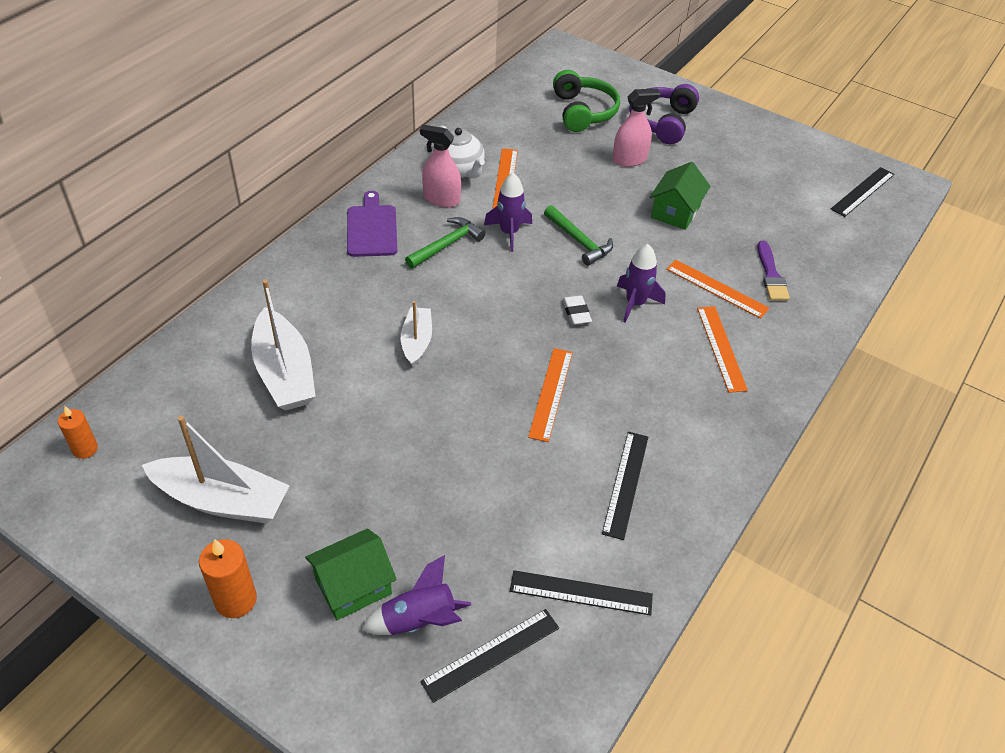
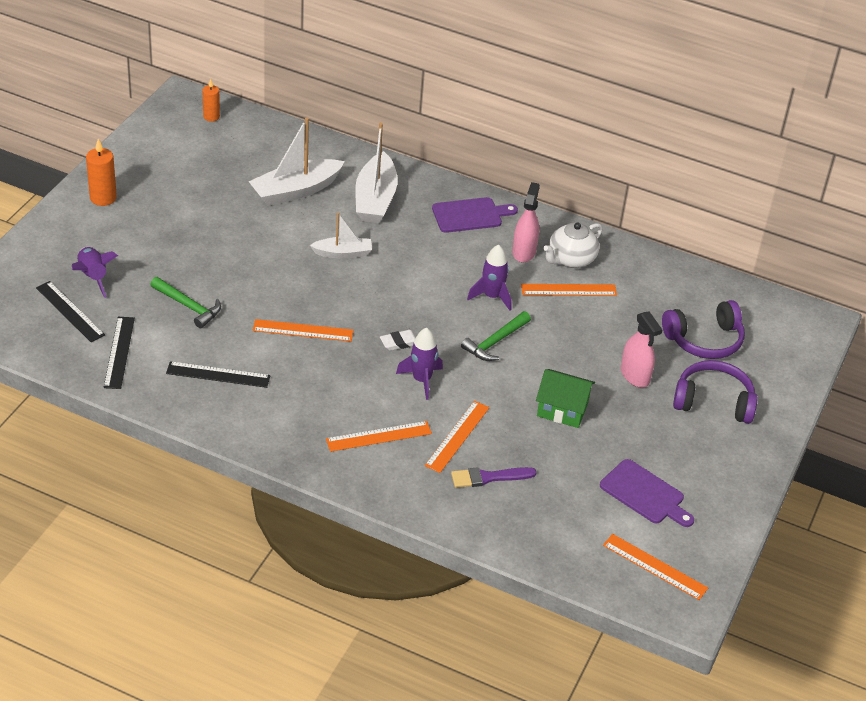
camera: 80 degrees right, 5 degrees down
white boat [142,416,290,524] -> white boat moved to [355,122,398,223]
green house [305,528,397,620] -> none
green hammer [405,217,486,269] -> green hammer moved to [150,277,221,328]
green headphones [553,70,620,132] -> purple headphones [662,300,745,359]
black ruler [831,167,895,217] -> orange ruler [603,534,708,600]
none -> purple cutting board [600,459,694,527]

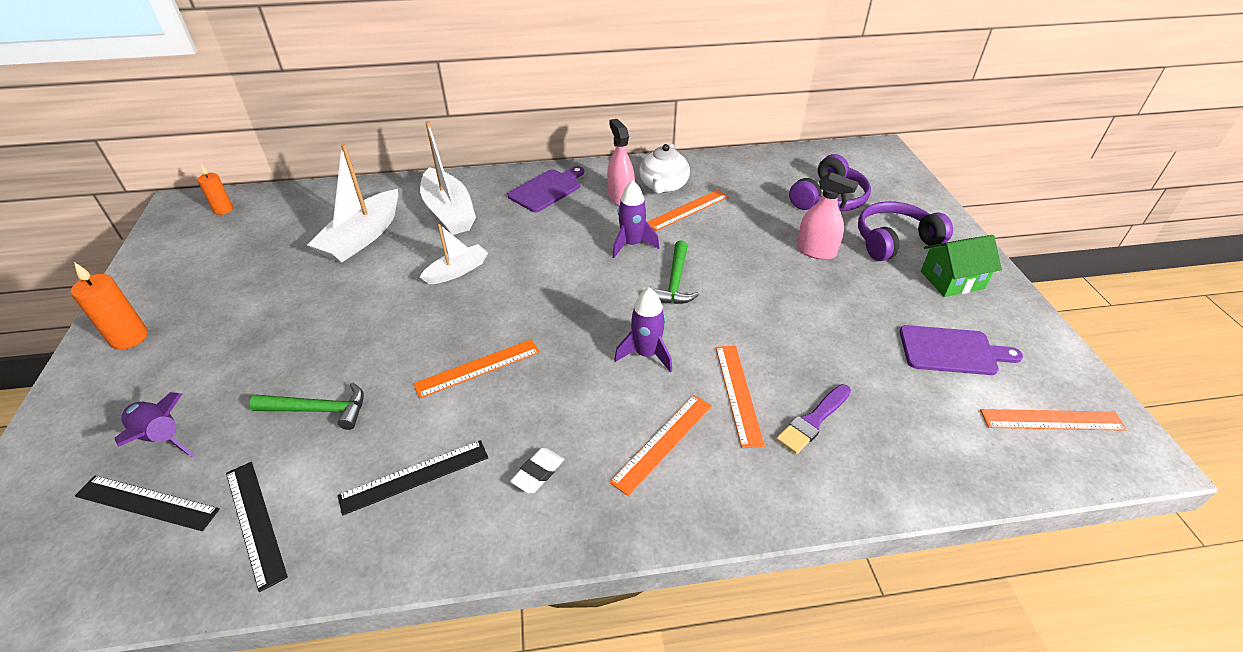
camera: 30 degrees left, 0 degrees up
white eraser [380,330,417,351] -> white eraser moved to [510,448,564,493]
green house [536,369,595,428] -> green house moved to [921,235,1002,297]

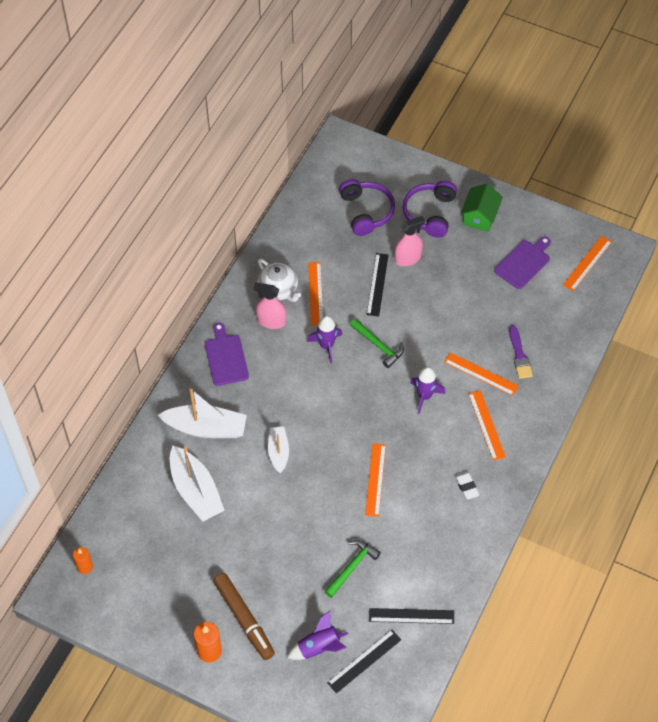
camera: 55 degrees left, 15 degrees up
black ruler [338,440,488,516] -> black ruler moved to [366,253,388,317]
none -> brown marker [213,573,275,660]

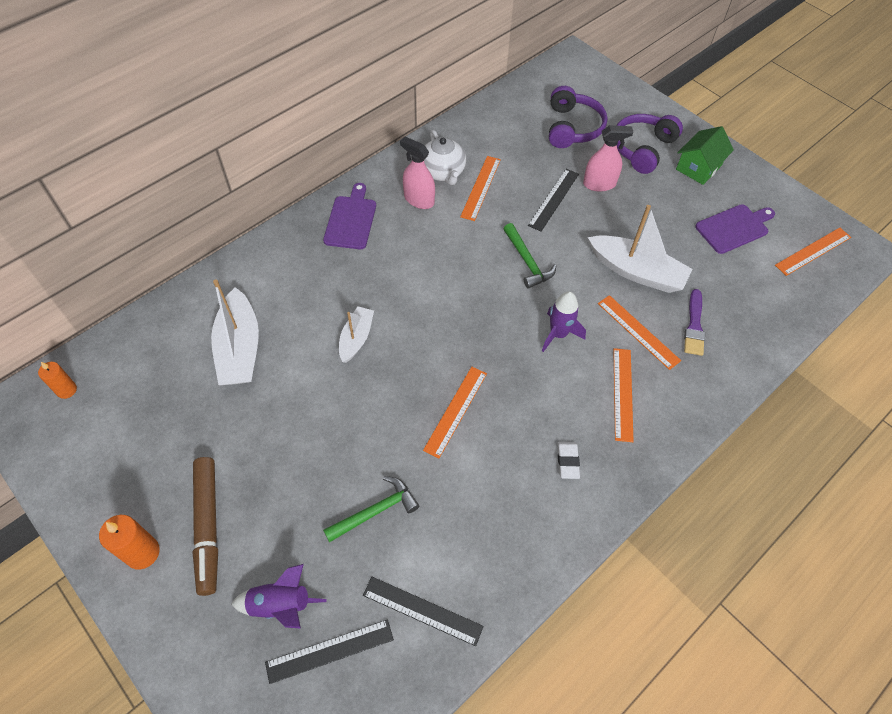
camera: 20 degrees right, 0 degrees up
white boat [158,389,247,438] -> white boat moved to [588,205,693,293]
purple rocket [307,316,342,364] -> none

